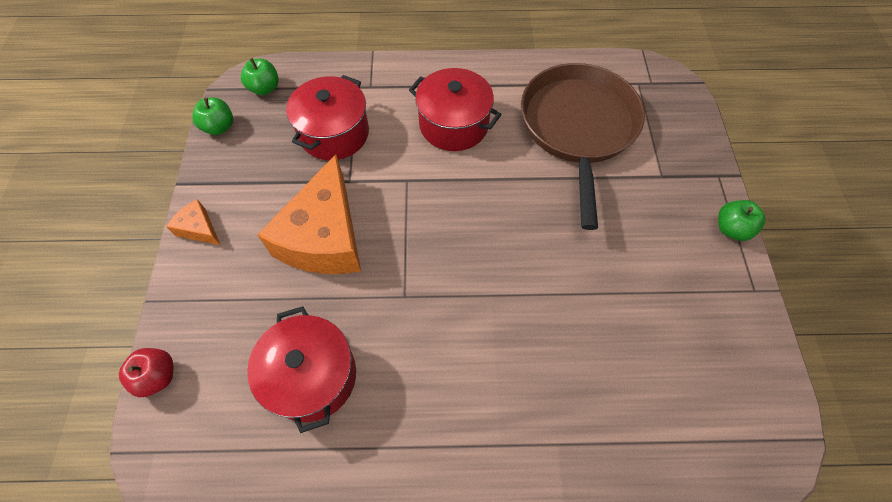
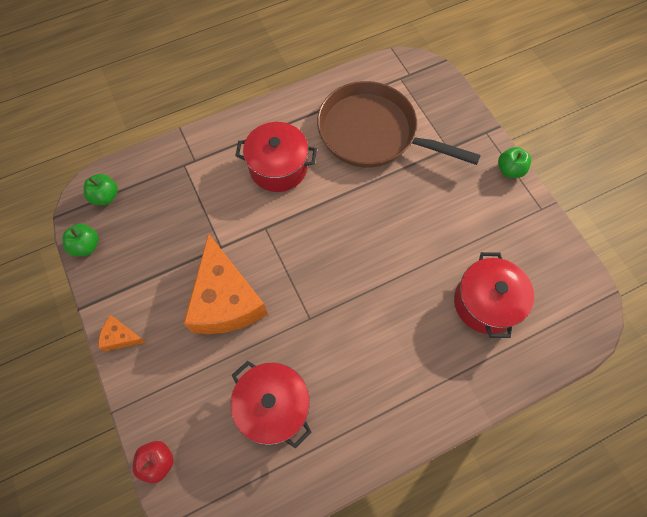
camera: 25 degrees left, 5 degrees up
red pot [286,75,369,160] -> red pot moved to [454,252,534,338]
brown pan [521,63,645,230] -> brown pan turned 45 degrees counterclockwise [317,81,481,167]

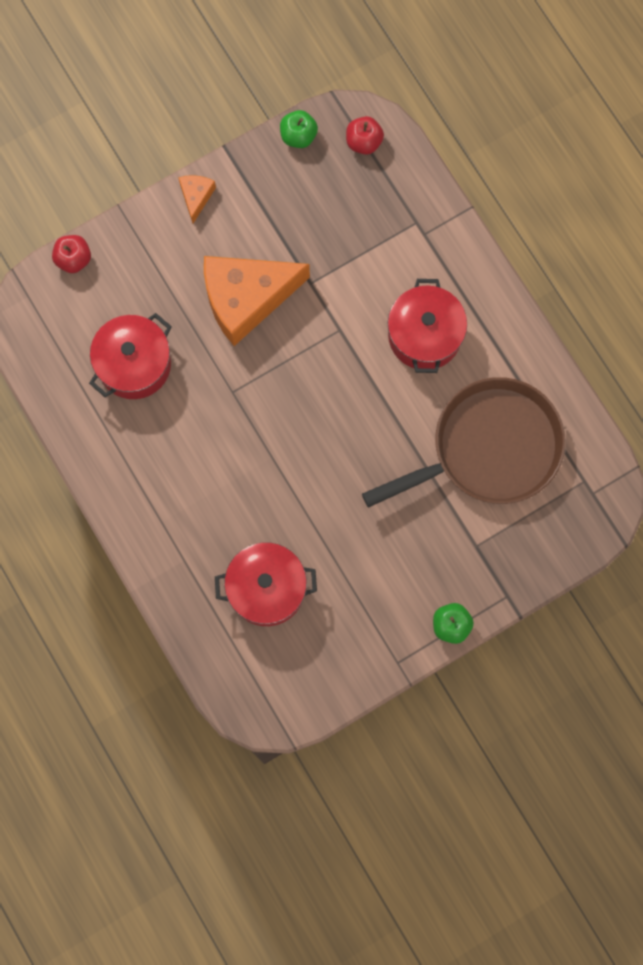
camera: 85 degrees right, 10 degrees up
green apple [84,174,118,205] -> red apple [346,116,384,155]
brown pan [317,81,481,167] -> brown pan turned 45 degrees clockwise [362,377,566,508]

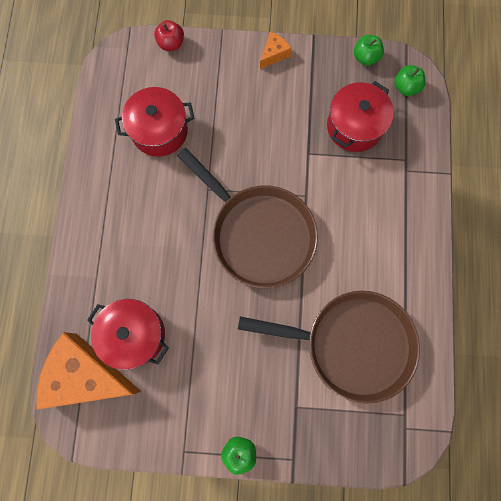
camera: 35 degrees right, 0 degrees up
orange cheese [204,256,310,346] -> orange cheese moved to [36,332,141,410]
red apple [346,116,384,155] -> green apple [395,65,426,96]
red pot [388,279,467,373] -> red pot moved to [327,81,394,152]
none -> brown pan [177,148,318,288]

